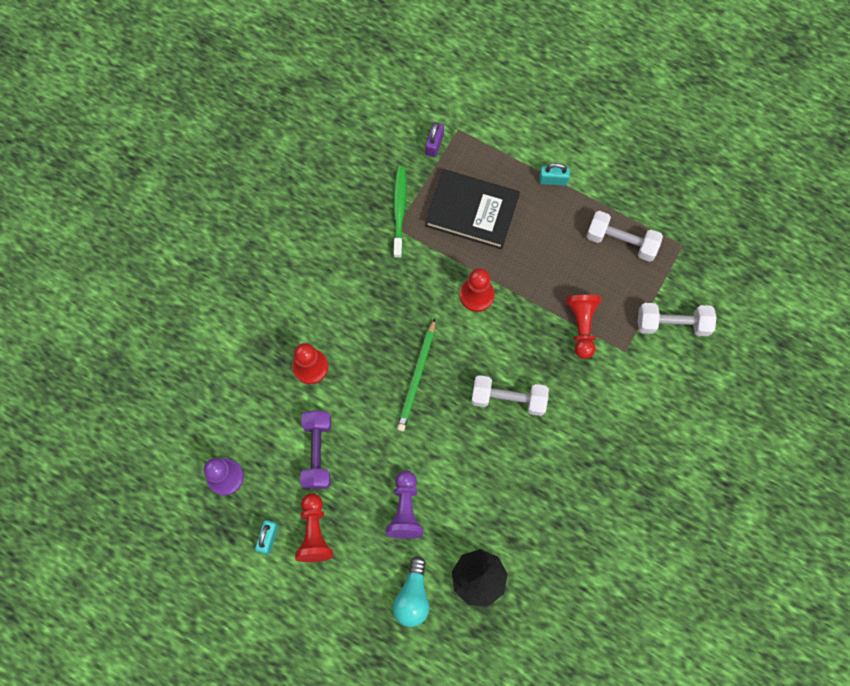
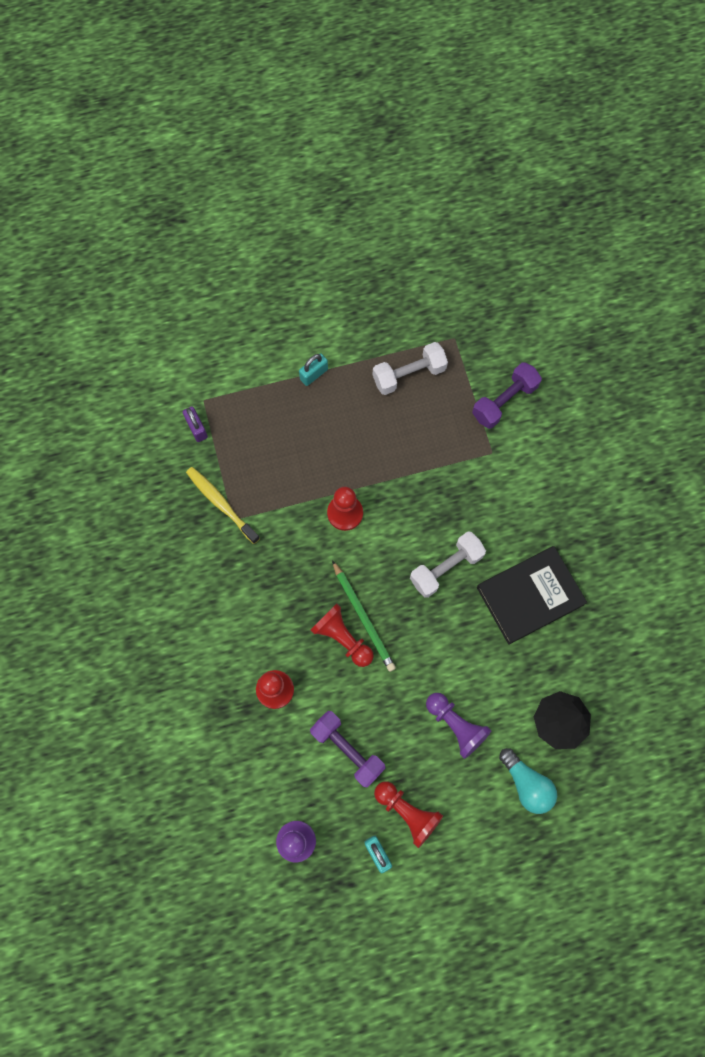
camera: 45 degrees left, 0 degrees up
green toothbrush [393,167,407,258] -> yellow toothbrush [186,467,260,544]
black book [425,169,520,249] -> black book moved to [477,546,587,645]
red pawn [566,295,601,359] -> red pawn moved to [310,604,374,667]
white dumbbell [638,303,717,336] -> purple dumbbell [472,362,542,429]

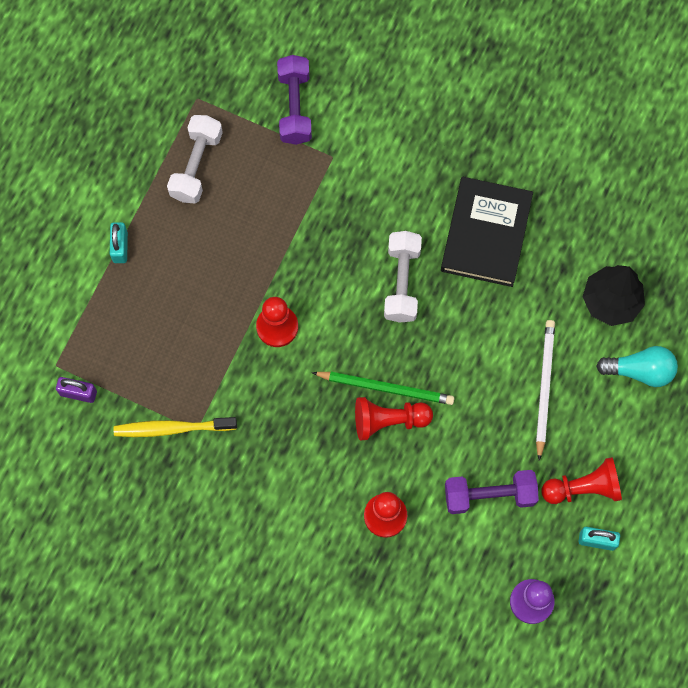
camera: 50 degrees left, 0 degrees up
purple pawn [426,693,492,759] -> white pencil [536,320,555,461]

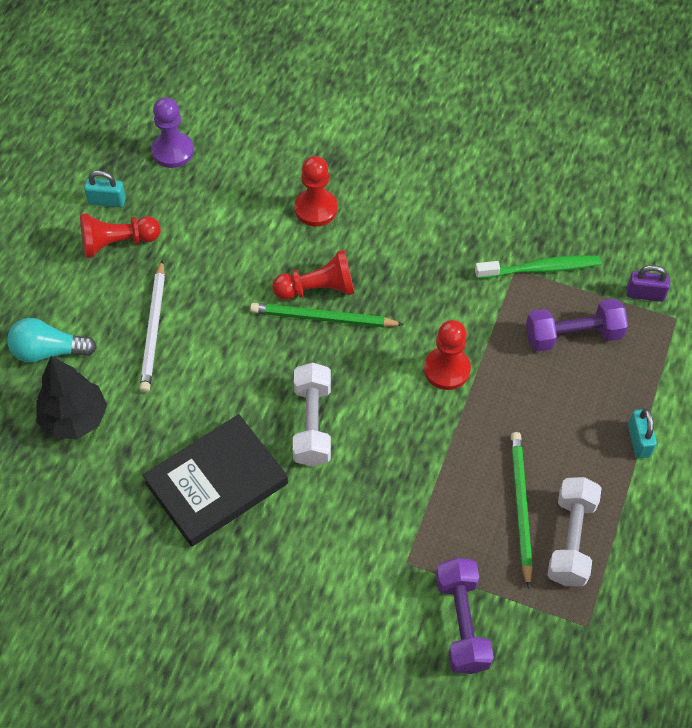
camera: 175 degrees right, 15 degrees down
yellow toothbrush [114,417,237,437] -> green toothbrush [475,255,601,279]
black book [441,177,533,287] -> black book turned 45 degrees clockwise [143,414,288,547]
purple dumbbell [445,470,539,514] -> purple dumbbell moved to [526,299,628,351]
none -> green pencil [511,432,533,589]

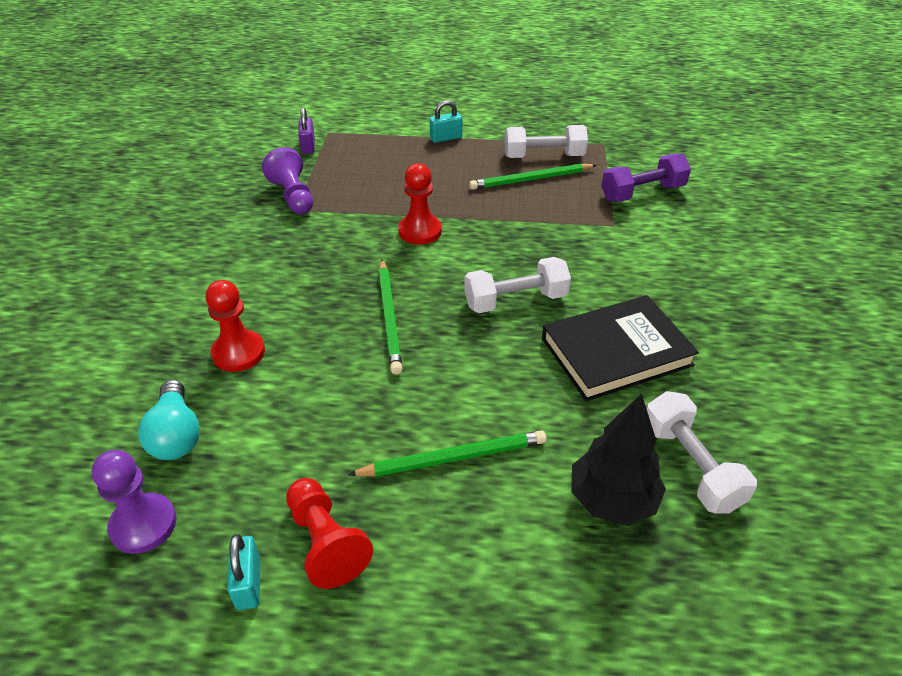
camera: 105 degrees left, 15 degrees down
turquoise light bulb [7,318,97,363] -> turquoise light bulb moved to [138,380,200,460]
white pencil [140,260,165,393] -> green pencil [348,430,546,477]
black book [143,414,288,547] -> black book turned 60 degrees counterclockwise [542,295,699,401]
red pawn [272,250,355,300] -> none
green toothbrush [475,255,601,279] -> purple pawn [262,147,313,214]
purple dumbbell [526,299,628,351] -> none
none -> white dumbbell [646,391,757,514]

